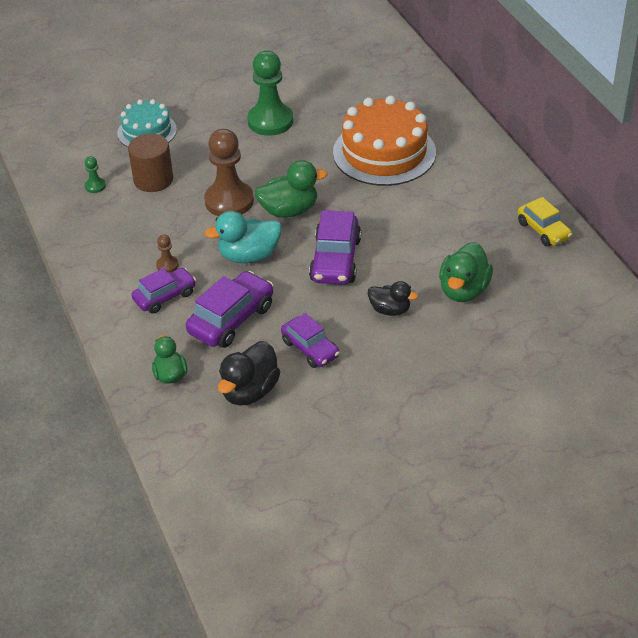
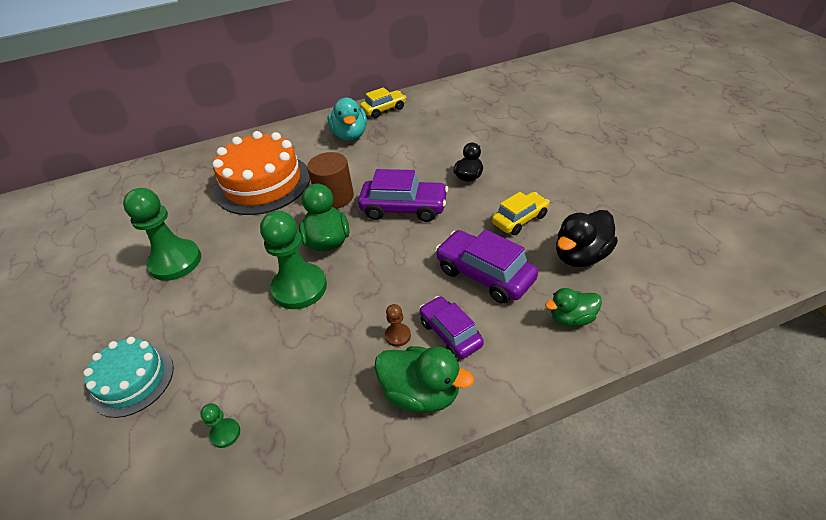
camera: 85 degrees left, 0 degrees up
brown cylinder [128,134,173,192] -> brown cylinder moved to [307,152,354,209]
brown pawn [204,129,254,216] -> green pawn [260,211,327,309]
turquoise duck [205,211,282,263] -> turquoise duck moved to [327,98,367,141]
black duck [218,341,280,405] -> black duck turned 105 degrees clockwise [556,210,618,267]
purple car [281,313,340,368] -> yellow car [492,192,550,235]
green duck [439,242,493,302] -> green duck moved to [374,346,474,412]

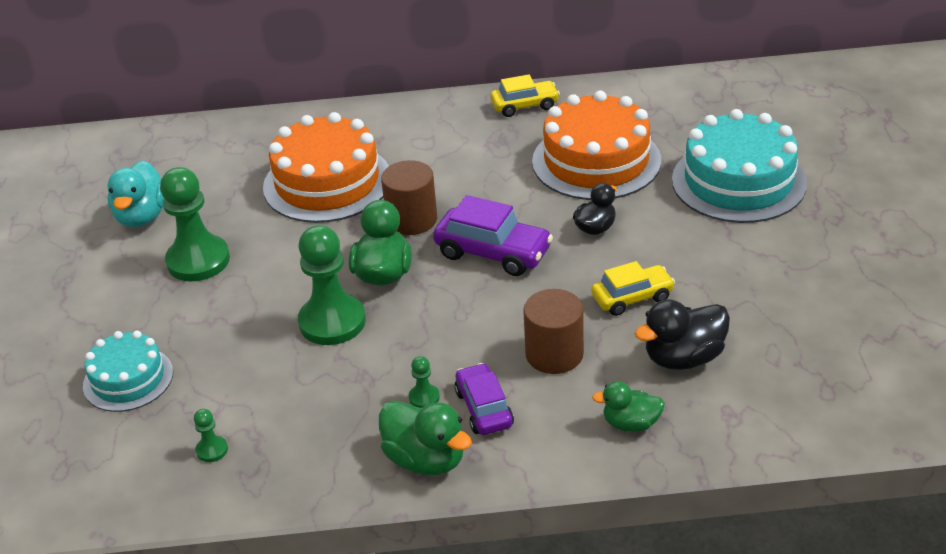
camera: 15 degrees right, 5 degrees down
turquoise duck [327,98,367,141] -> turquoise duck moved to [107,161,164,227]
brown pawn [385,304,411,347] -> green pawn [409,356,440,408]
purple car [435,230,538,304] -> brown cylinder [523,289,584,374]
none -> orange cake [532,91,661,200]
none -> turquoise cake [672,109,807,223]

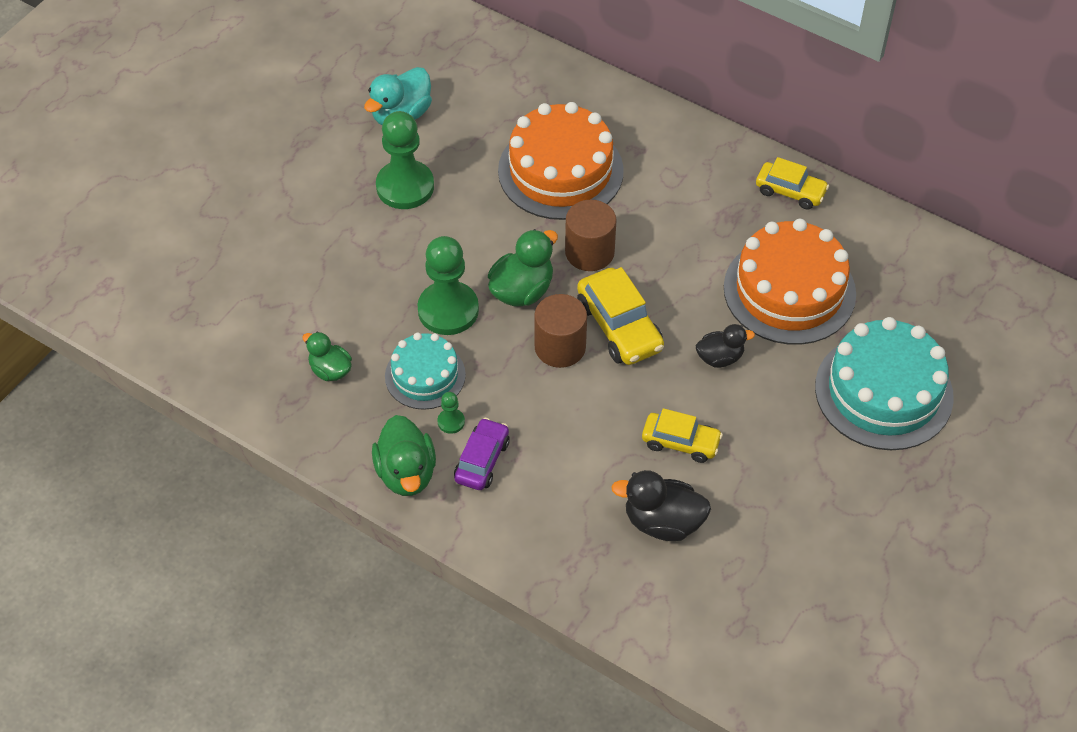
camera: 35 degrees right, 15 degrees up
turquoise cake [83,331,173,412] -> turquoise cake moved to [385,332,466,410]
green pawn [194,409,228,462] -> none
purple car [433,195,553,276] -> yellow car [577,267,664,365]
brown cylinder [523,289,584,374] -> brown cylinder moved to [534,294,587,368]
green duck [592,381,665,432] -> green duck moved to [302,332,352,381]

